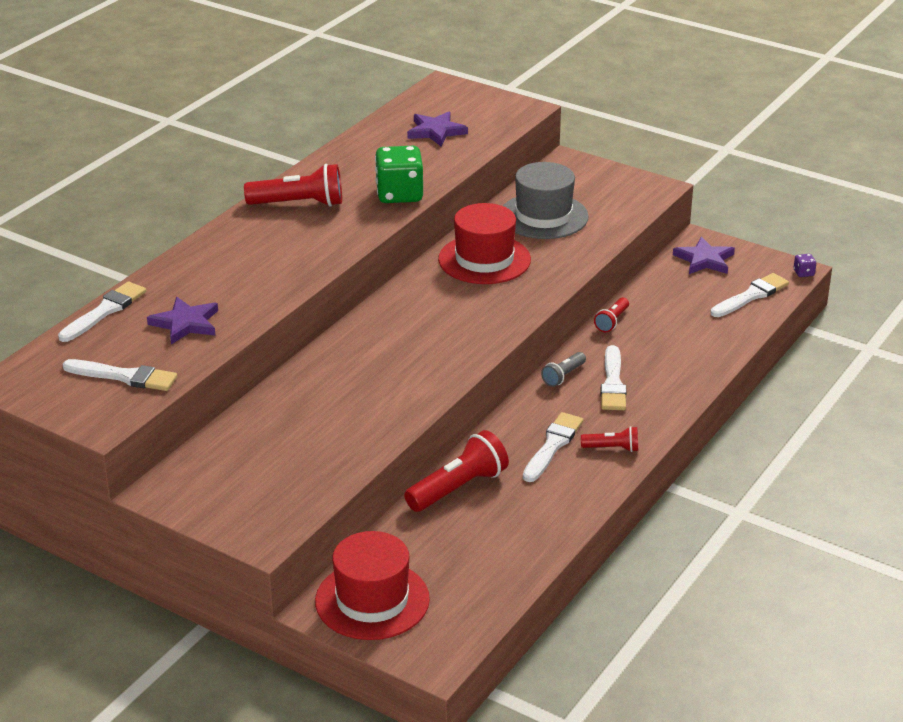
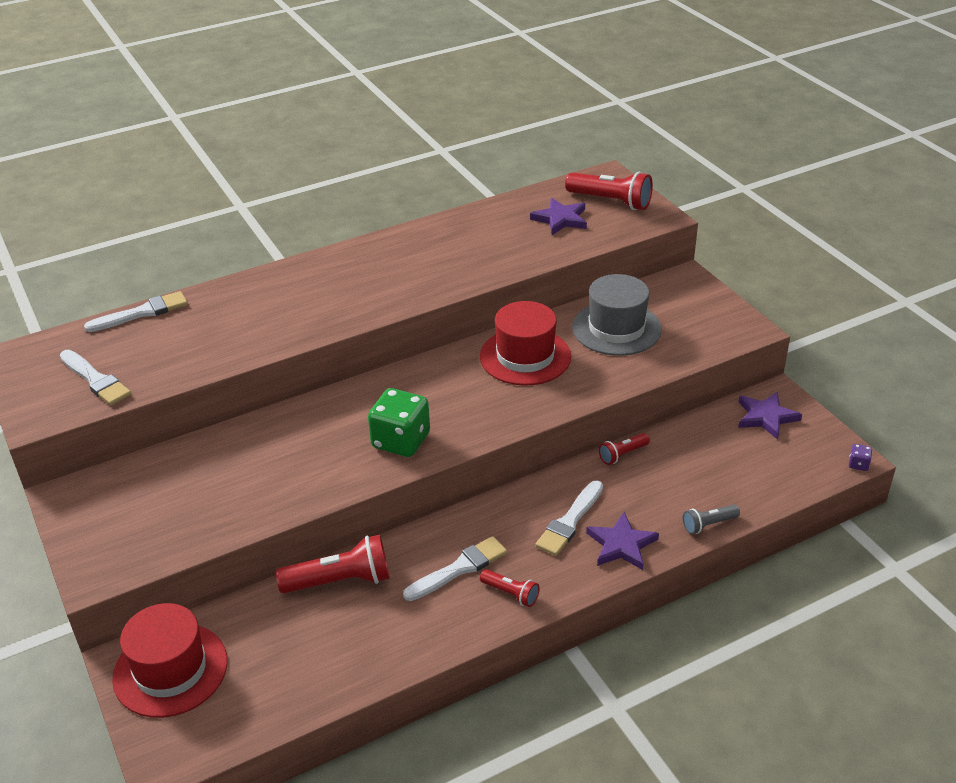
camera: 30 degrees right, 5 degrees up
purple star [147,297,218,344] -> purple star moved to [586,512,659,570]
red flashlight [244,164,342,207] -> red flashlight moved to [565,172,653,210]
green dice [375,146,423,203] -> green dice moved to [368,388,430,457]
grey flashlight [541,352,586,387] -> grey flashlight moved to [683,505,740,534]
white brush [710,273,789,317] -> none

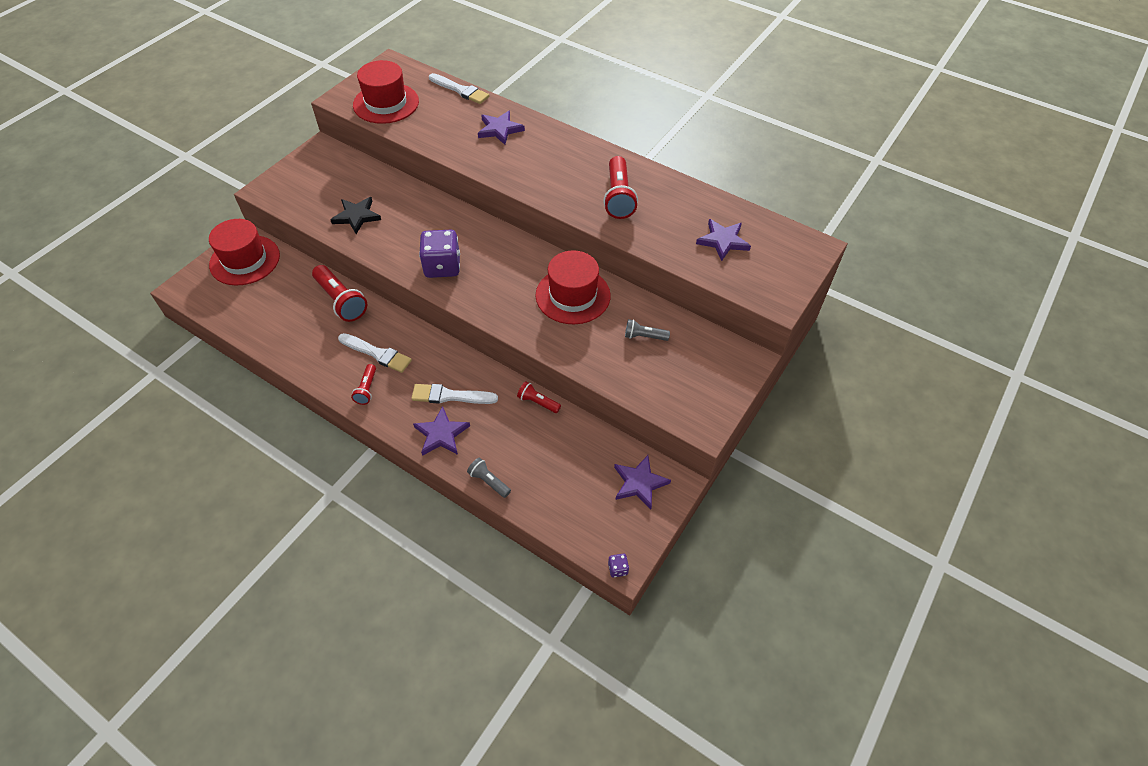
camera: 60 degrees right, 15 degrees up
white brush [60,350,131,405] -> red hat [353,60,419,124]
green dice [368,388,430,457] -> purple dice [419,230,460,278]
red flashlight [565,172,653,210] -> red flashlight moved to [603,156,638,219]
grey hat [572,274,662,356] -> grey flashlight [625,319,670,341]
none -> black star [330,197,381,234]
none -> purple star [478,111,525,145]

